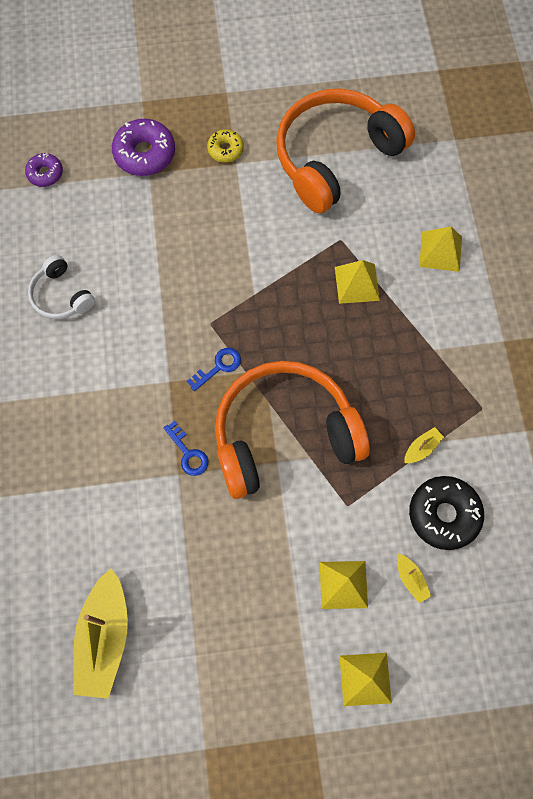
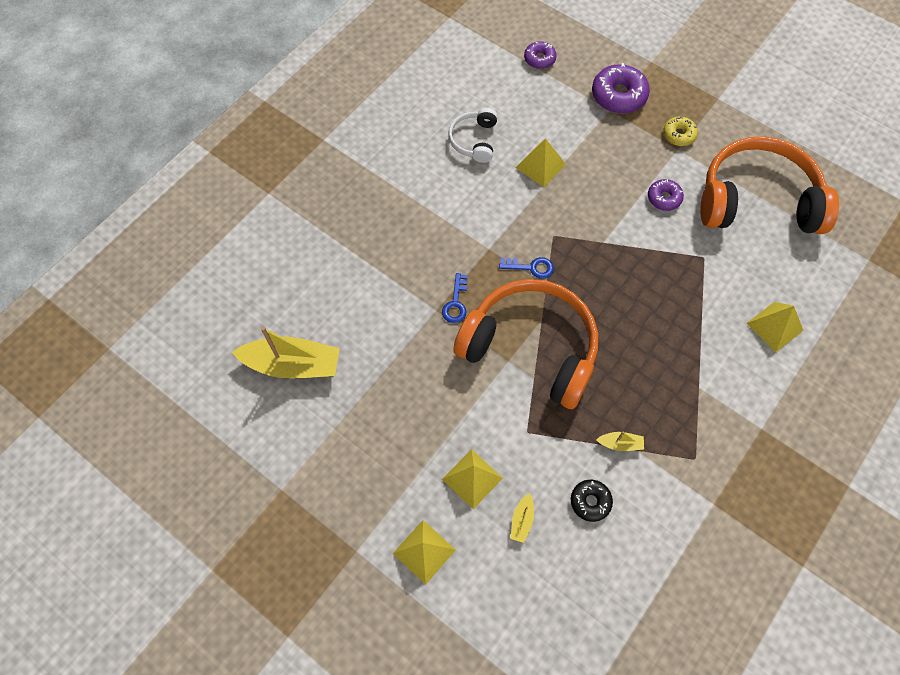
camera: 45 degrees right, 5 degrees down
yellow boat [73,568,128,699] -> yellow boat turned 135 degrees counterclockwise [232,326,340,379]
yellow pyramid [335,260,380,304] -> yellow pyramid moved to [516,139,566,187]
black donut [409,476,484,550] -> black donut [571,480,613,522], size x0.58
none -> purple donut [648,179,684,211]

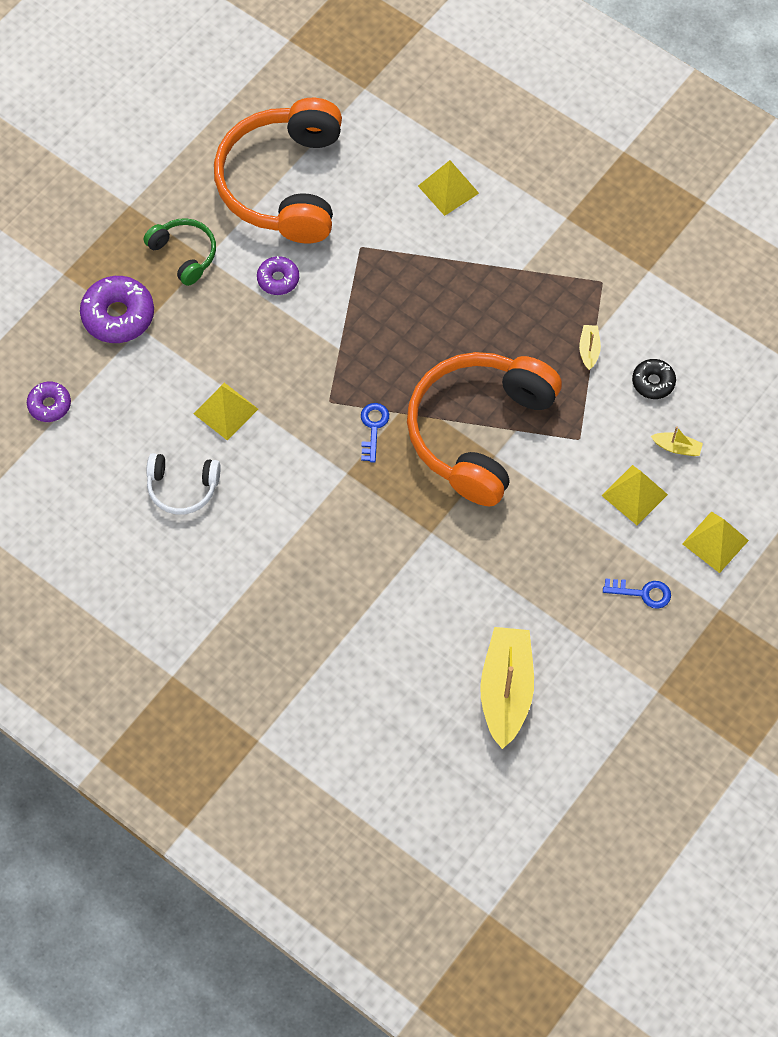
camera: 90 degrees left, 0 degrees up
blue key [442,273,468,323] -> blue key moved to [603,578,671,609]
yellow donut [663,116,698,146] -> green headphones [144,218,216,286]

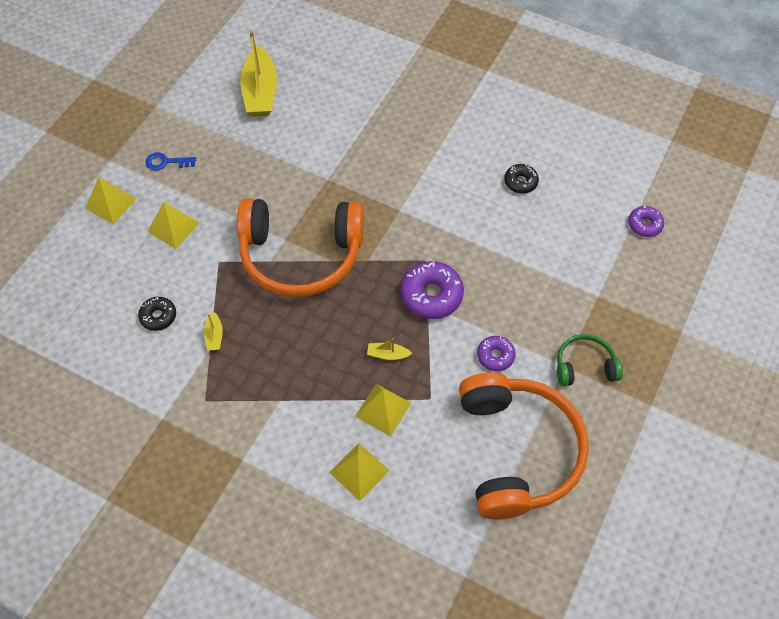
camera: 170 degrees right, 5 degrees down
purple donut [80,276,154,343] -> purple donut moved to [401,261,464,319]
green headphones [144,218,216,286] -> green headphones turned 135 degrees clockwise [557,334,623,386]
white headphones [146,453,221,515] -> black donut [504,164,539,194]
yellow pyramid [193,383,258,441] -> yellow pyramid moved to [355,384,411,436]
blue key [361,403,389,463] -> none
orange headphones [407,352,562,506] -> orange headphones turned 75 degrees clockwise [237,198,364,297]
yellow boat [651,426,703,456] -> yellow boat moved to [367,338,412,360]

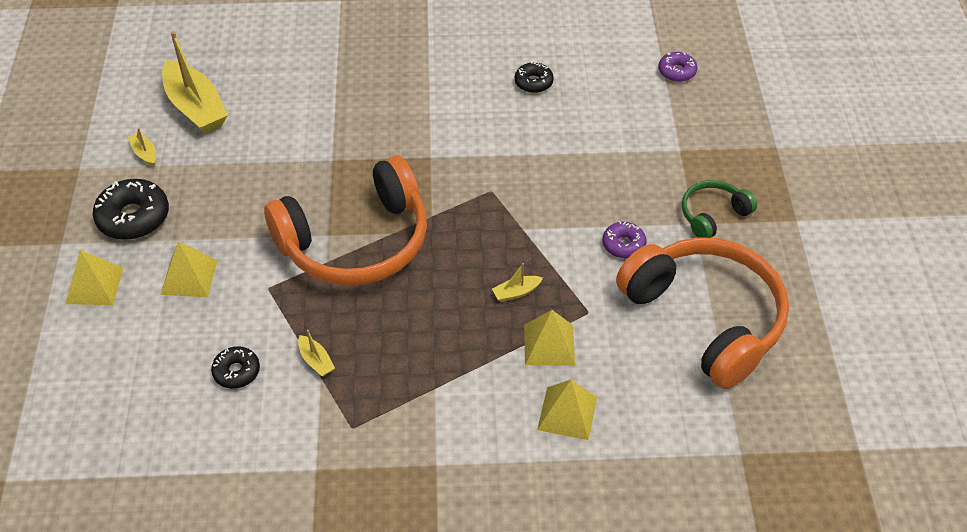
camera: 30 degrees left, 10 degrees down
blue key [146,152,196,170] -> black donut [93,179,169,240]
purple donut [401,261,464,319] -> none
none -> yellow boat [128,128,156,167]

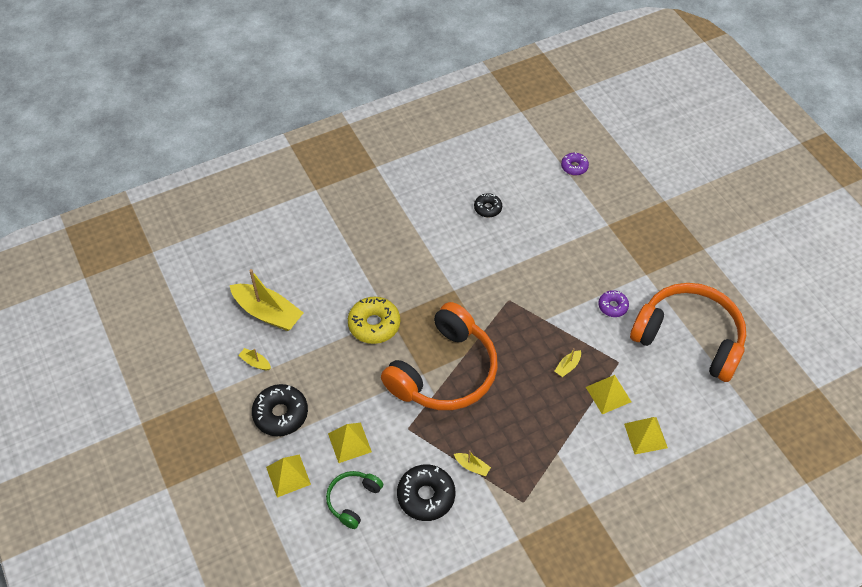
camera: 25 degrees left, 5 degrees up
black donut [211,346,260,389] -> black donut [397,464,455,521], size x1.72
green headphones [682,180,757,238] -> green headphones moved to [326,471,383,529]
none -> yellow donut [348,297,400,344]

